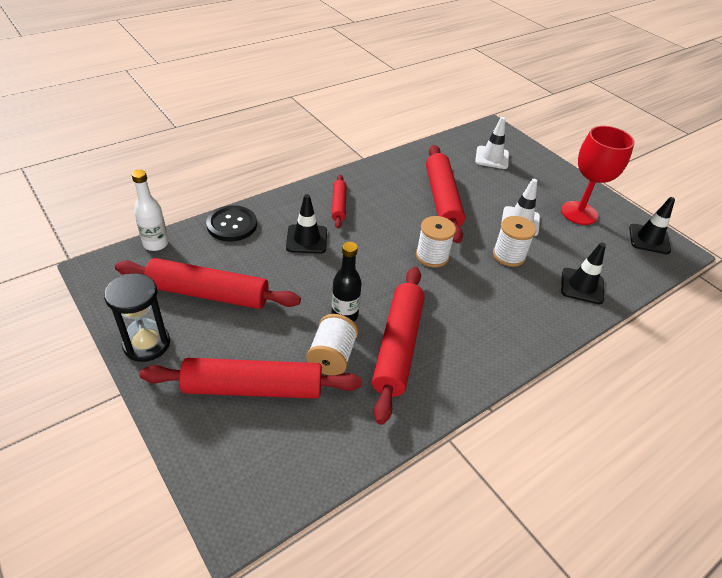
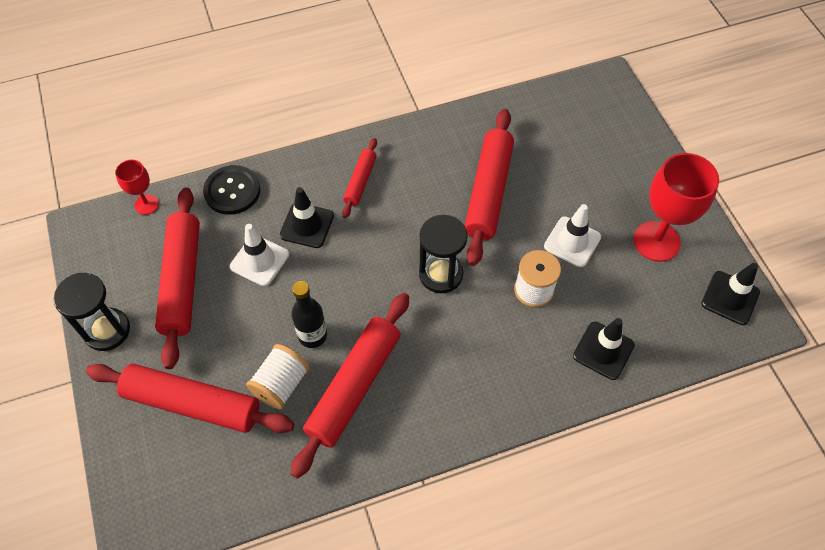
camera: 20 degrees right, 15 degrees up
red rolling pin [115,258,301,309] -> red rolling pin turned 60 degrees clockwise [155,187,200,369]
white bottle [132,170,168,251] -> red goblet [115,160,159,215]
white spool [416,216,456,267] -> black hourglass [419,215,468,293]
white traffic cone [475,117,509,169] -> white traffic cone moved to [230,224,289,286]

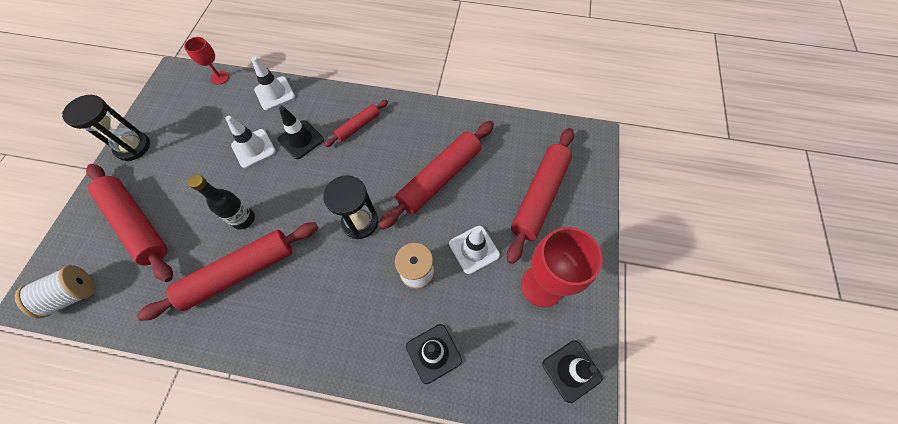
camera: 30 degrees right, 5 degrees up
red rolling pin [155,187,200,369] -> red rolling pin moved to [507,128,574,264]
black button [203,165,260,215] -> white traffic cone [251,57,295,110]
white spool [246,344,310,409] -> white spool moved to [15,265,95,319]

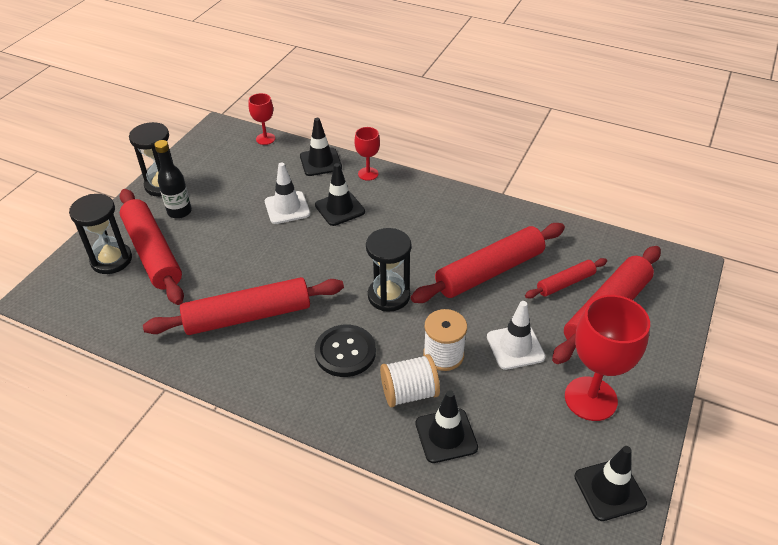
camera: 15 degrees right, 20 degrees down
white spool [15,265,95,319] -> white spool moved to [380,354,440,407]
black bottle [188,175,255,229] -> black bottle moved to [154,140,192,219]
white traffic cone [251,57,295,110] -> black traffic cone [300,118,342,176]
red rolling pin [324,100,388,147] -> red rolling pin moved to [525,258,607,298]
none -> black hourglass [69,194,132,274]
none -> black button [314,325,376,377]
none -> red goblet [354,127,380,181]

